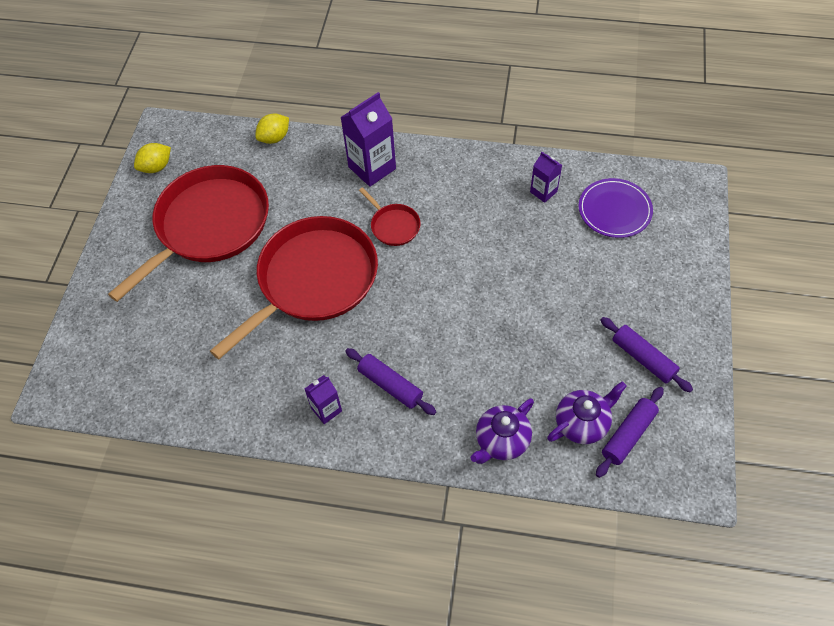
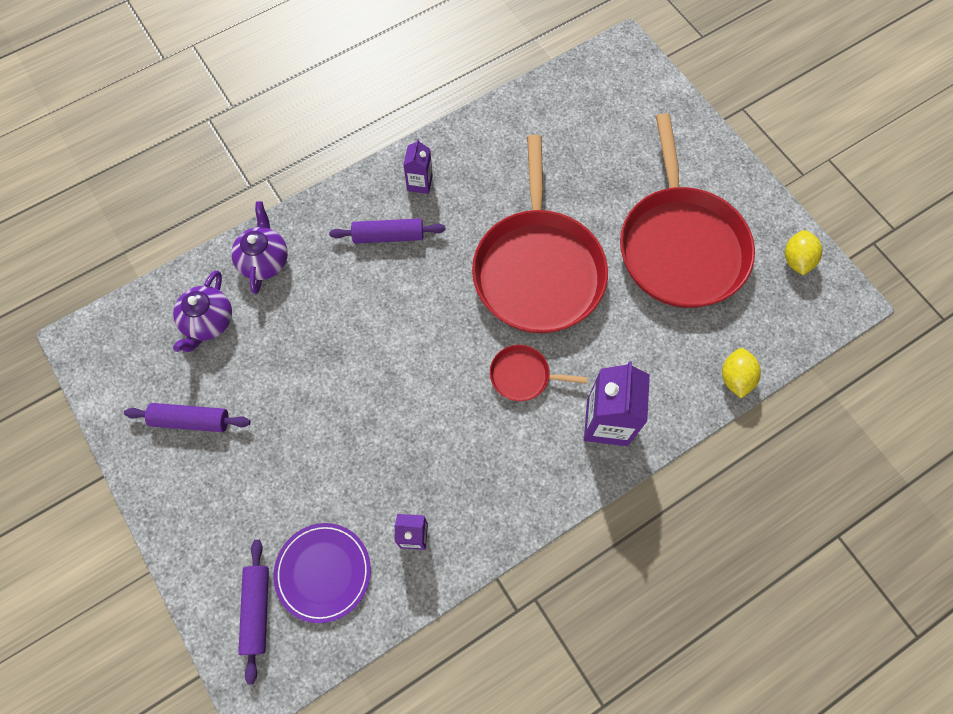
camera: 135 degrees right, 10 degrees up
purple rolling pin [596,387,664,478] -> purple rolling pin moved to [238,540,269,685]

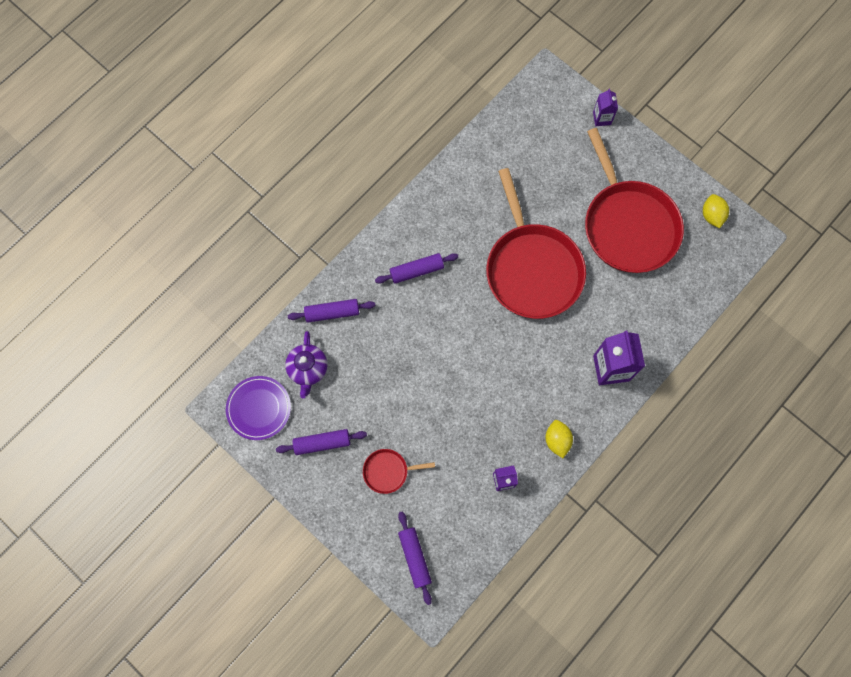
camera: 15 degrees left, 5 degrees up
purple teapot [231,201,288,294] -> purple rolling pin [288,299,376,323]
purple plate [274,523,371,623] -> purple plate moved to [226,376,291,440]
purple carton [403,139,433,194] -> purple carton moved to [593,89,618,126]
red pan [490,345,588,401] -> red pan moved to [363,449,435,494]
yellow lemon [722,348,761,399] -> yellow lemon moved to [546,420,573,458]

